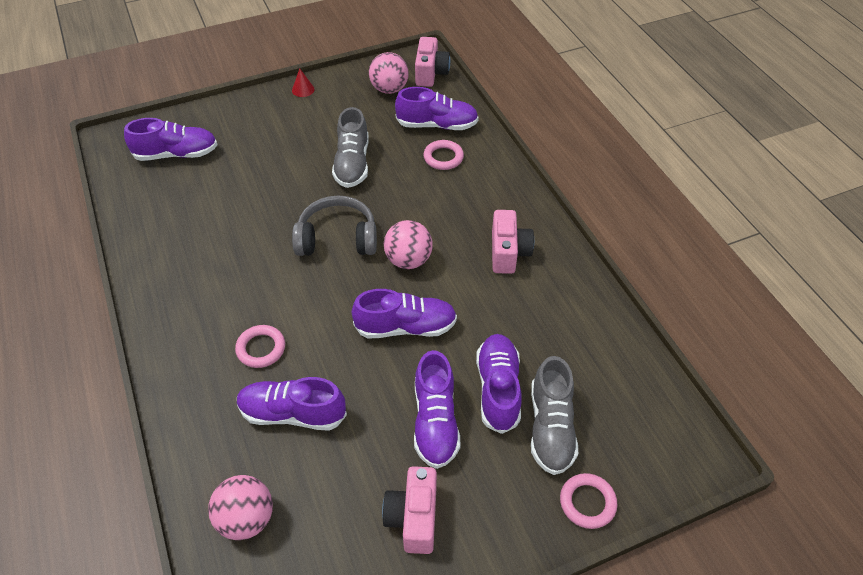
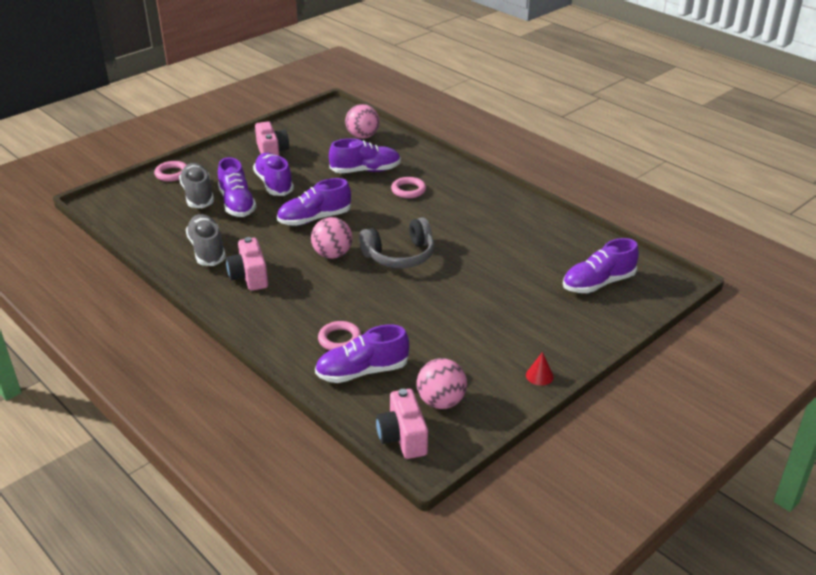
camera: 160 degrees right, 15 degrees down
grey shoe [332,107,369,188] -> grey shoe moved to [186,214,226,266]

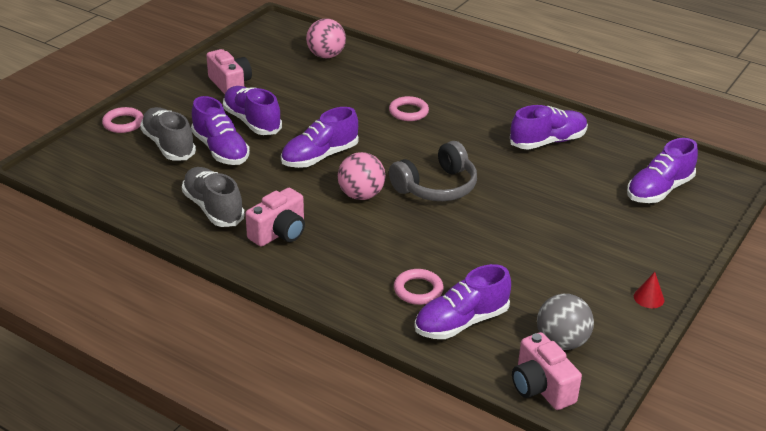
camera: 15 degrees left, 0 degrees up
pink camera [226,237,268,291] -> pink camera turned 105 degrees counterclockwise [245,188,305,247]
purple shoe [329,138,401,173] -> purple shoe moved to [510,105,588,150]
pink ball [417,358,467,409] -> grey ball [537,294,594,350]

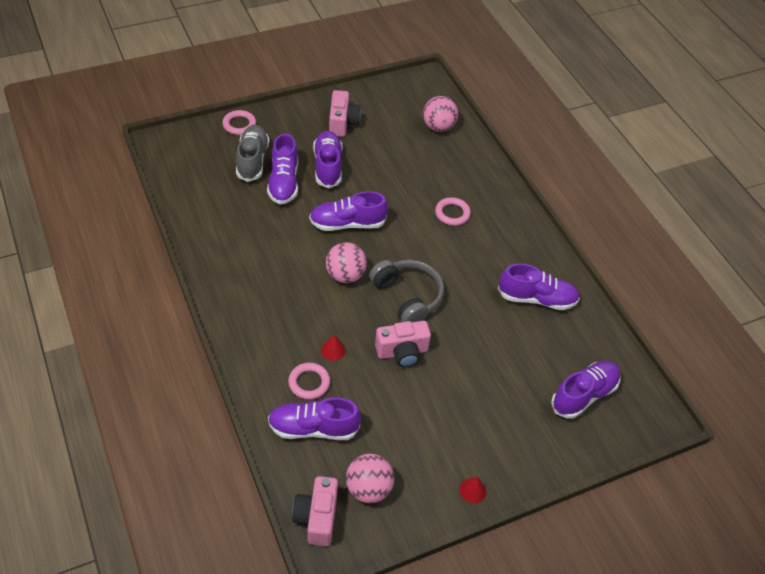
camera: 30 degrees right, 15 degrees up
grey shoe [182,167,245,227] -> none
pink camera [245,188,305,247] -> pink camera moved to [375,321,431,367]
grey headphones [389,141,477,201] -> grey headphones turned 120 degrees counterclockwise [369,260,444,322]
grey ball [537,294,594,350] -> pink ball [346,454,394,503]
purple shoe [627,138,698,203] -> purple shoe turned 150 degrees clockwise [551,361,621,419]
none -> red cone [321,334,346,361]

